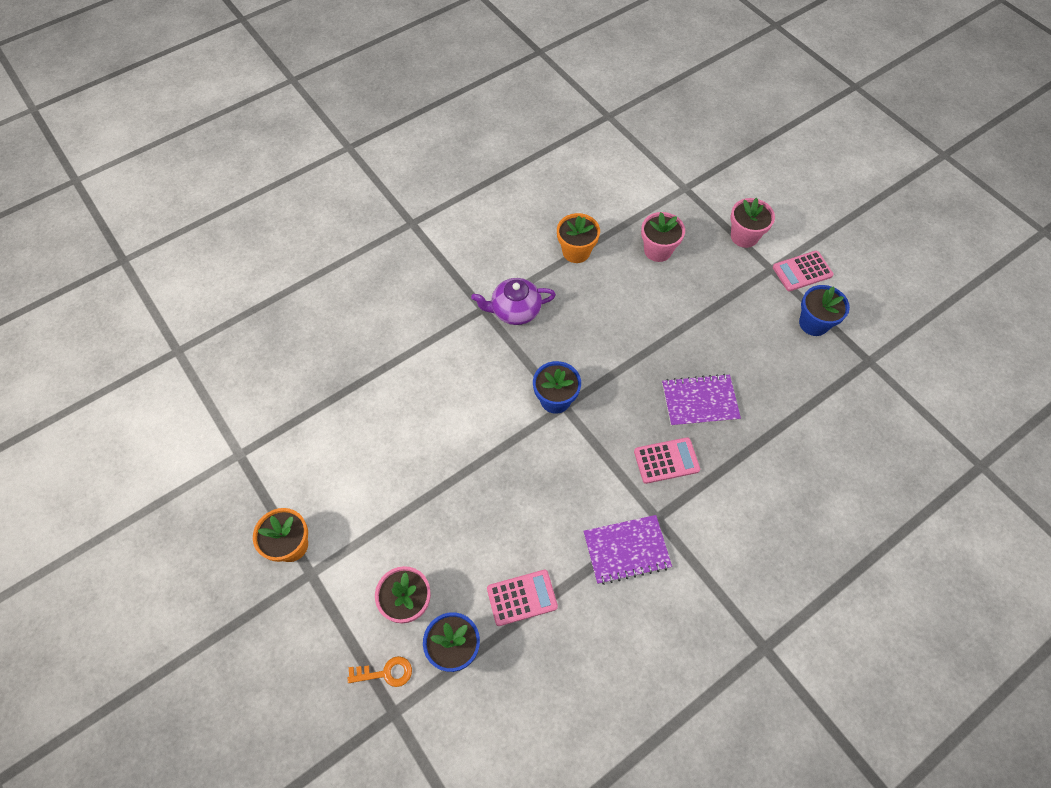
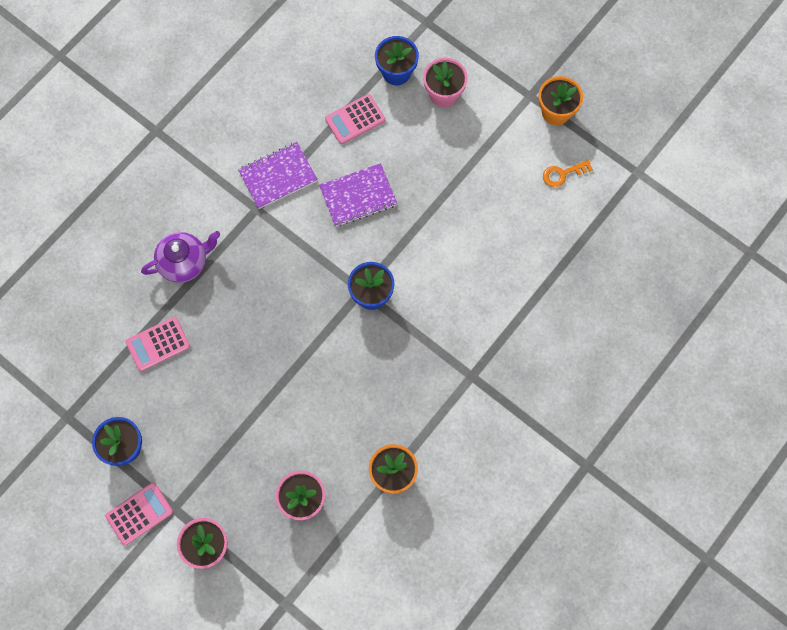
camera: 165 degrees right, 10 degrees up
orange key [348,656,412,687] -> orange key moved to [543,160,593,187]
purple teapot [471,278,556,325] -> purple teapot moved to [141,231,220,283]
pink calculator [634,437,700,484] -> pink calculator moved to [126,317,190,371]
purple notebook [662,374,741,426] -> purple notebook moved to [319,163,397,227]

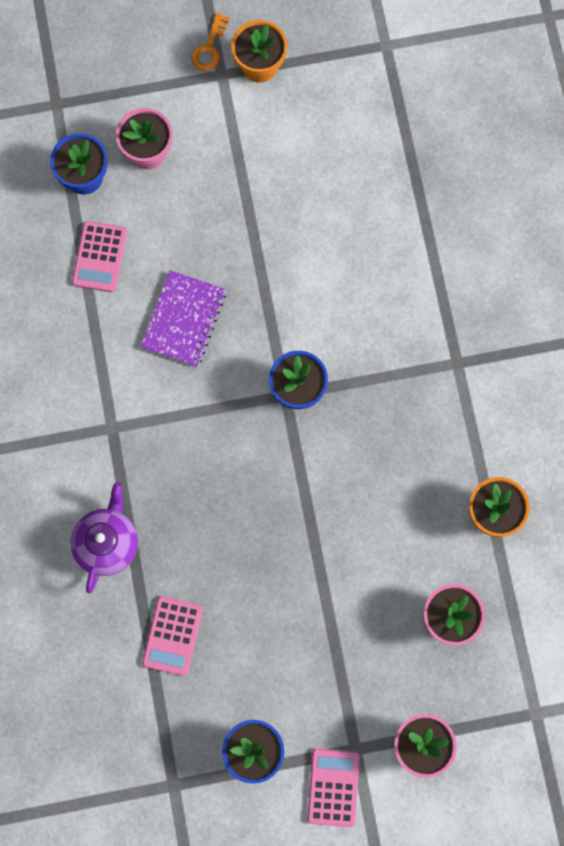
camera: 50 degrees left, 5 degrees up
purple notebook [238,142,318,209] -> none
orange key [543,160,593,187] -> orange key moved to [191,13,230,71]

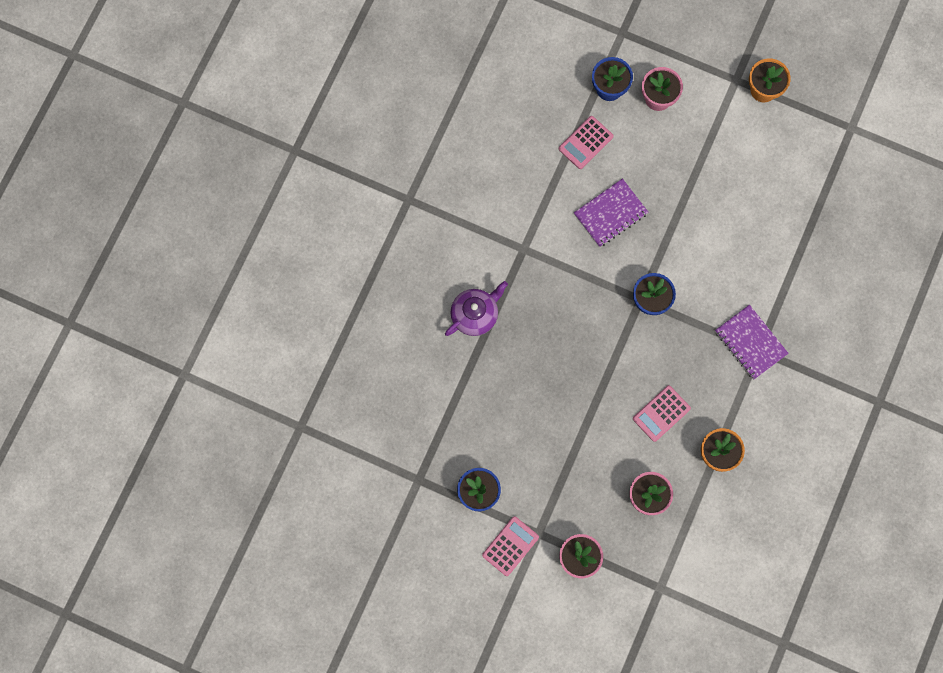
camera: 35 degrees right, 0 degrees up
pink calculator [142,596,203,676] -> pink calculator moved to [633,385,691,442]
orange key [191,13,230,71] -> none
none -> purple notebook [715,305,789,380]

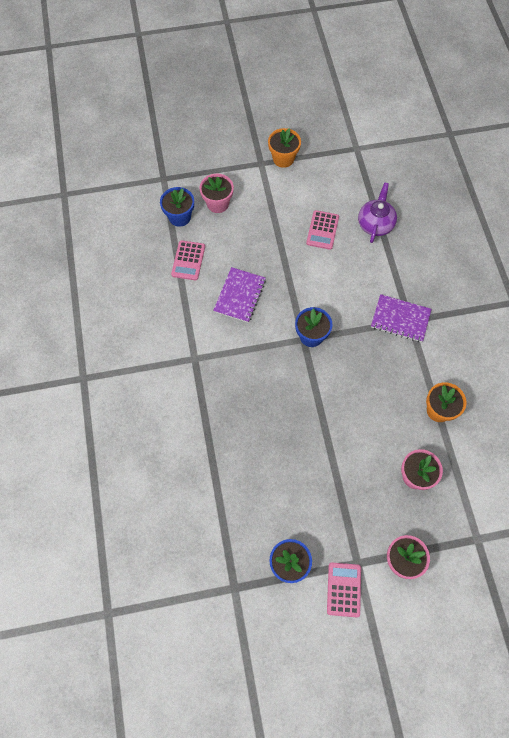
camera: 35 degrees left, 10 degrees down
purple teapot [445,281,508,336] -> purple teapot moved to [358,182,397,243]
pink calculator [633,385,691,442] -> pink calculator moved to [306,210,339,250]

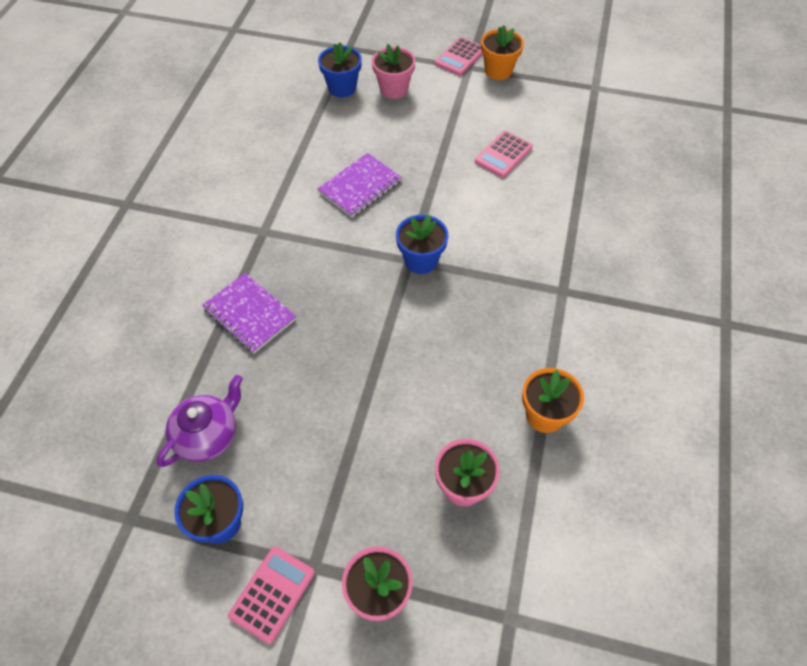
camera: 25 degrees right, 10 degrees down
pink calculator [171,240,205,280] -> pink calculator moved to [435,37,483,76]
purple teapot [358,182,397,243] -> purple teapot moved to [156,375,243,467]
purple notebook [371,294,432,342] -> purple notebook moved to [202,273,296,354]

